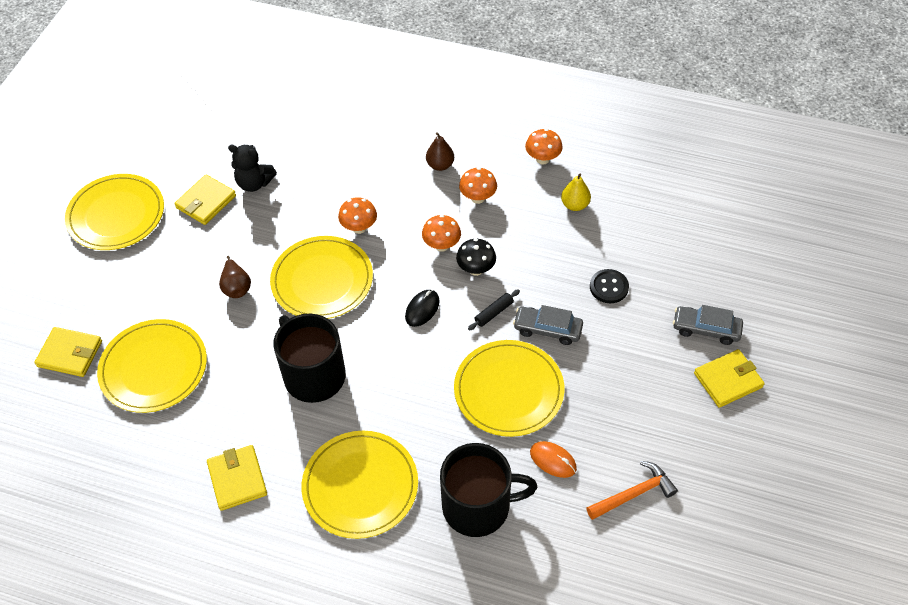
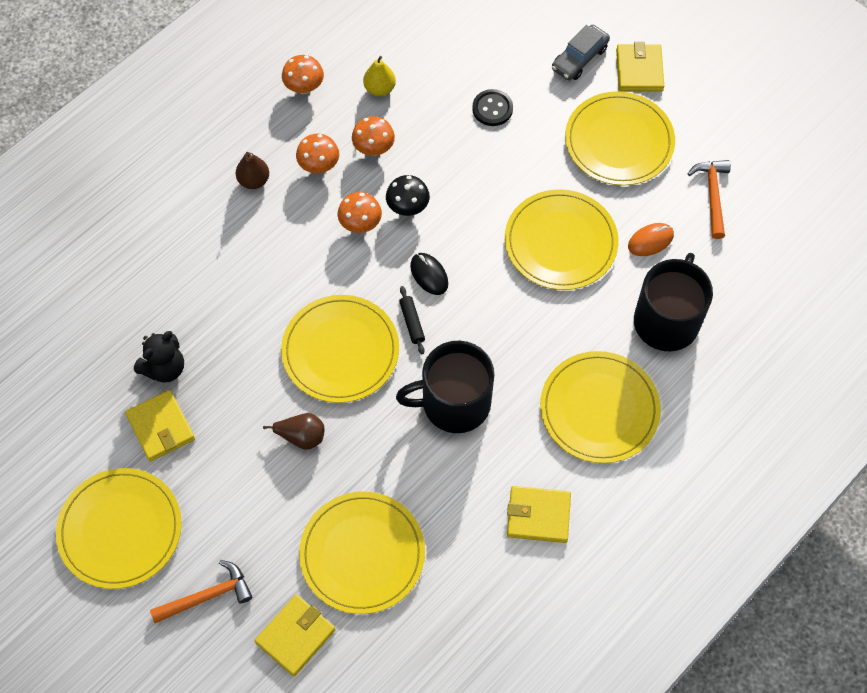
camera: 65 degrees left, 10 degrees up
orange mushroom [338,197,377,234] -> orange mushroom moved to [352,116,395,156]
black rolling pin [468,289,520,331] -> black rolling pin moved to [399,286,425,354]
grey car [513,305,583,345] -> none
none -> orange hammer [150,560,252,623]
none -> yellow plate [565,91,675,186]

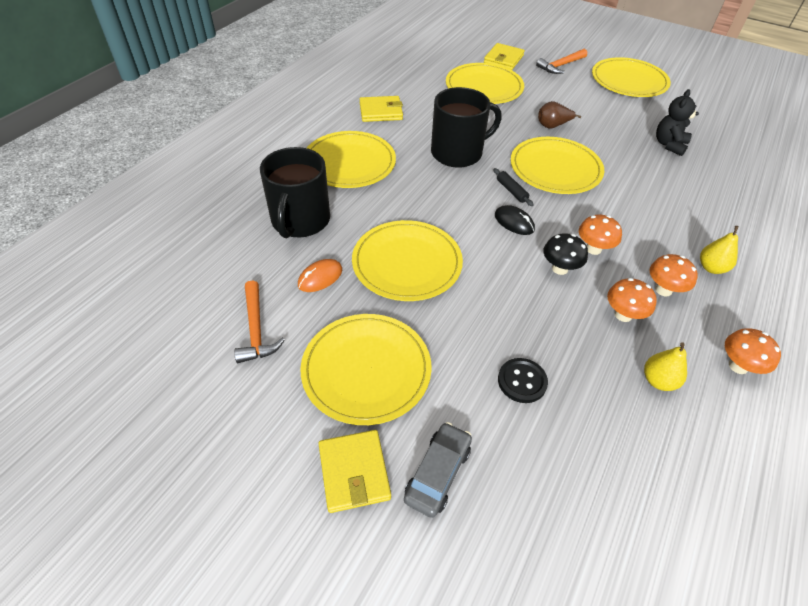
camera: 165 degrees right, 15 degrees down
yellow wallet [125,390,195,462] -> none
brown pear [236,152,269,189] -> yellow pear [700,226,739,274]

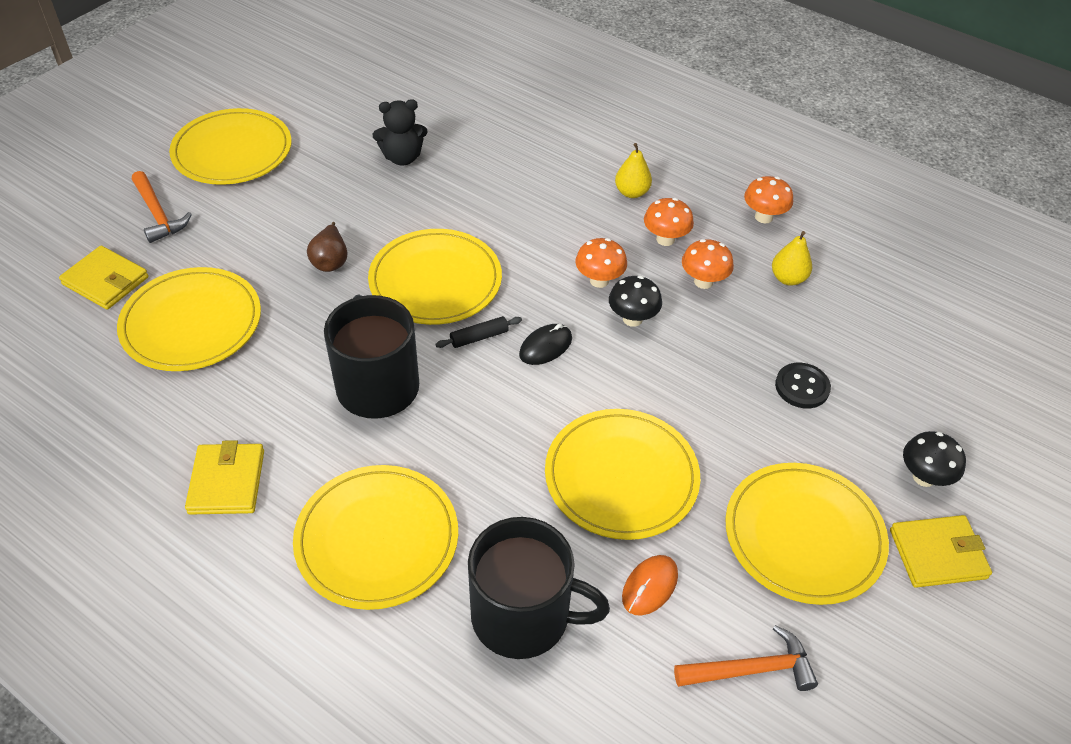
camera: 85 degrees left, 0 degrees up
orange mouse [298,259,342,292] -> orange mouse turned 75 degrees clockwise [622,555,678,616]
grey car [404,422,472,518] -> black mushroom [903,431,966,487]
black teddy bear [656,89,699,156] -> black teddy bear turned 45 degrees counterclockwise [373,99,428,165]

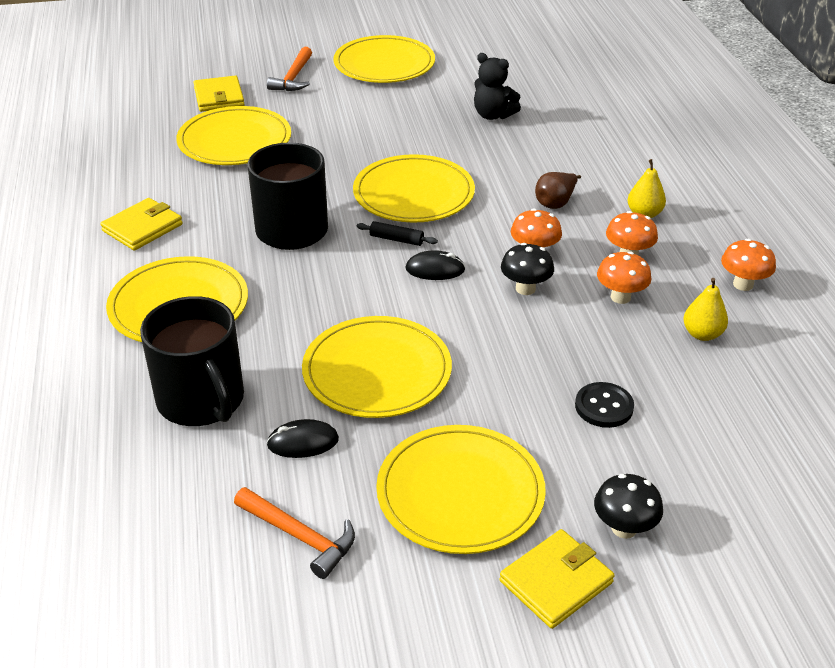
camera: 45 degrees right, 10 degrees down
brown pear [307,222,347,272] -> brown pear moved to [535,172,581,209]
orange mouse [622,555,678,616] -> black mouse [266,419,339,458]
yellow wallet [890,515,992,588] -> yellow wallet turned 75 degrees counterclockwise [500,529,615,629]

